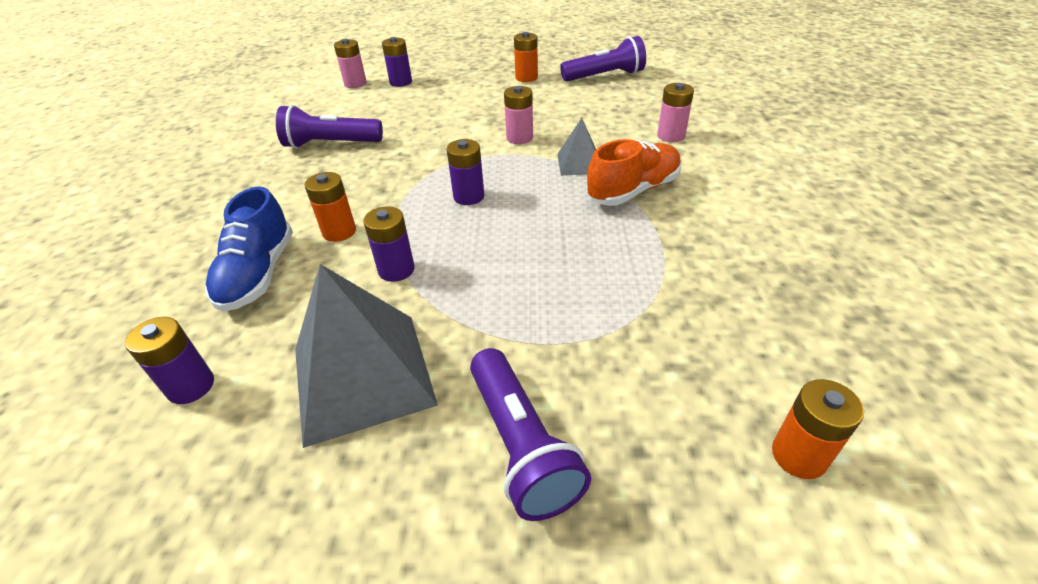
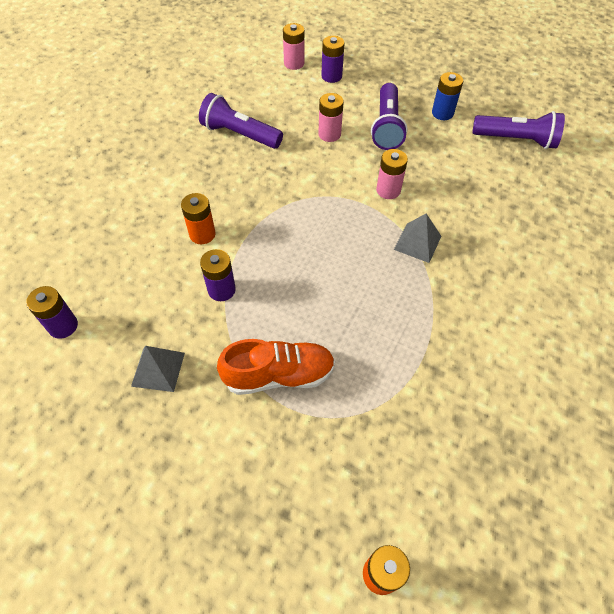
camera: 25 degrees right, 15 degrees up
blue shoe [205,186,293,312] -> none
grey pyramid [295,264,438,448] -> grey pyramid [131,346,185,392], size x0.51
purple battery [447,139,484,205] -> none
purple flashlight [470,348,591,521] -> purple flashlight moved to [371,83,407,150]
orange battery [514,32,538,82] -> blue battery [432,72,463,120]
orange shoe [586,139,681,206] -> orange shoe moved to [217,339,335,395]
pink battery [657,83,694,142] -> pink battery moved to [318,93,344,142]

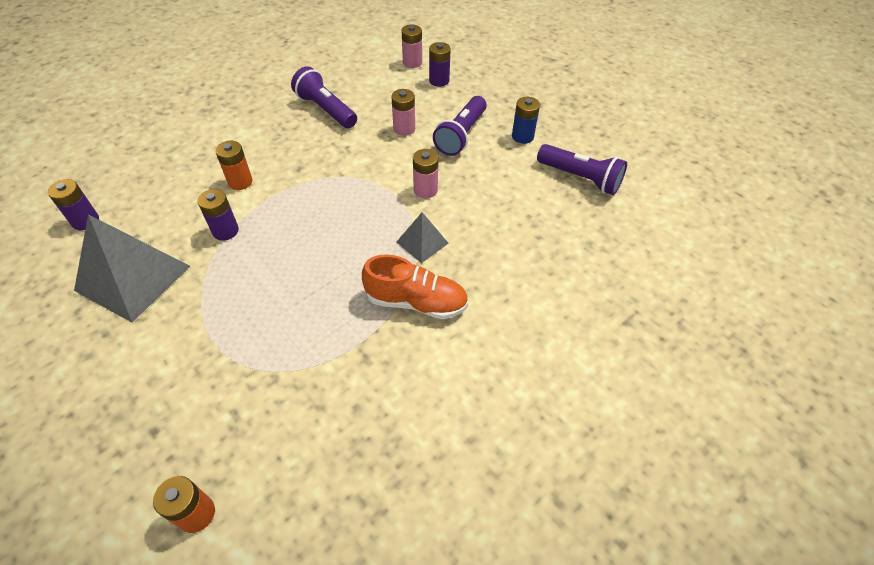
camera: 20 degrees right, 5 degrees down
grey pyramid [131,346,185,392] -> grey pyramid [74,214,190,323], size x1.97
orange shoe [217,339,335,395] -> orange shoe moved to [362,255,468,319]

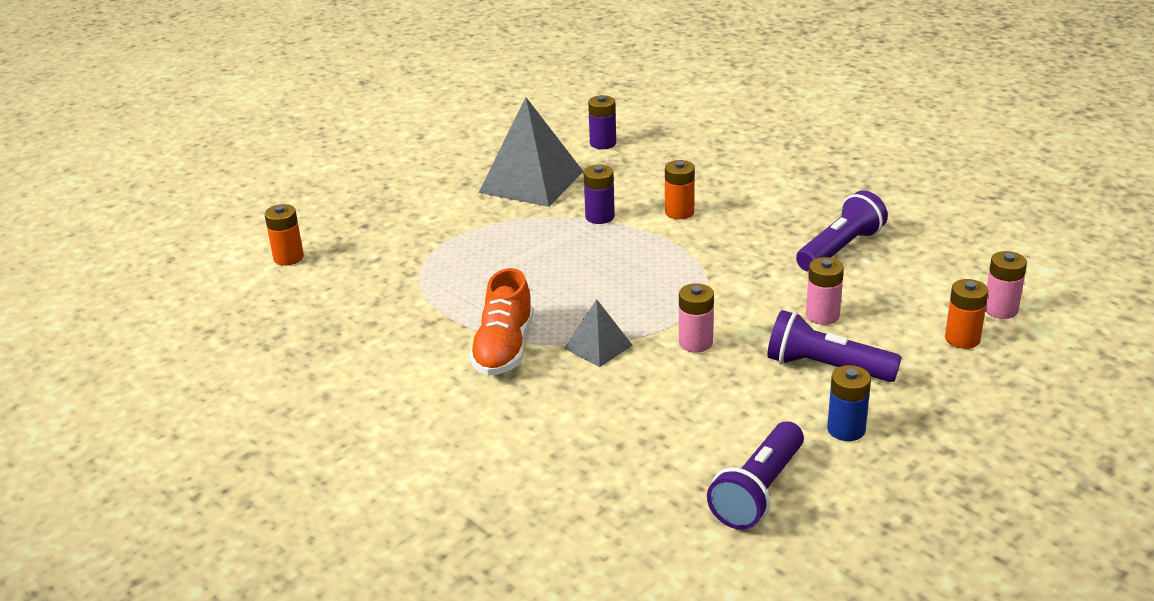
camera: 90 degrees right, 20 degrees down
purple battery [429,42,451,87] -> orange battery [945,279,989,349]

